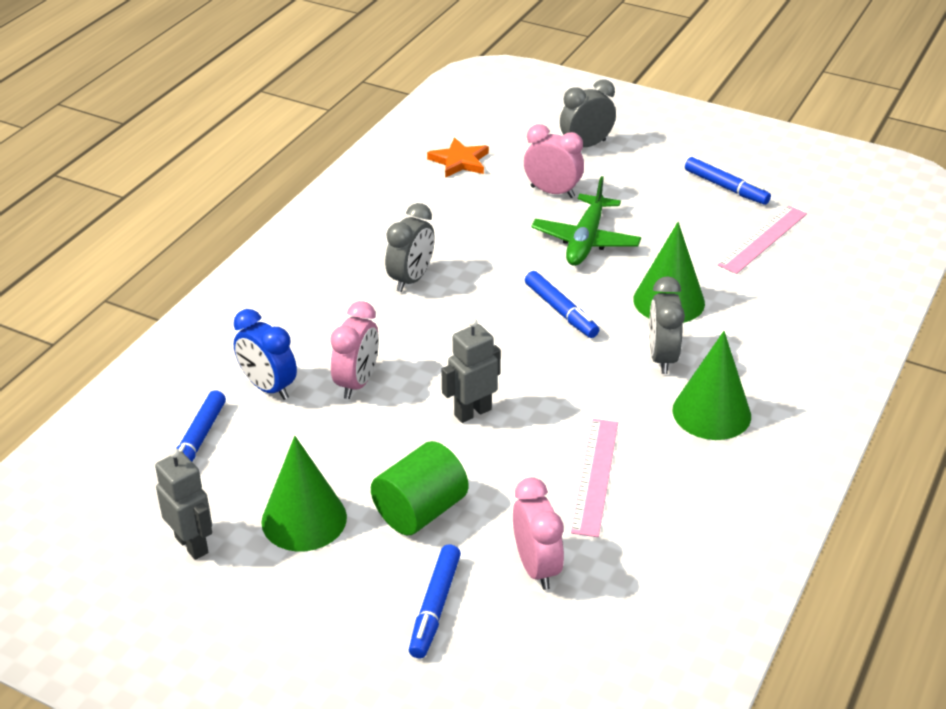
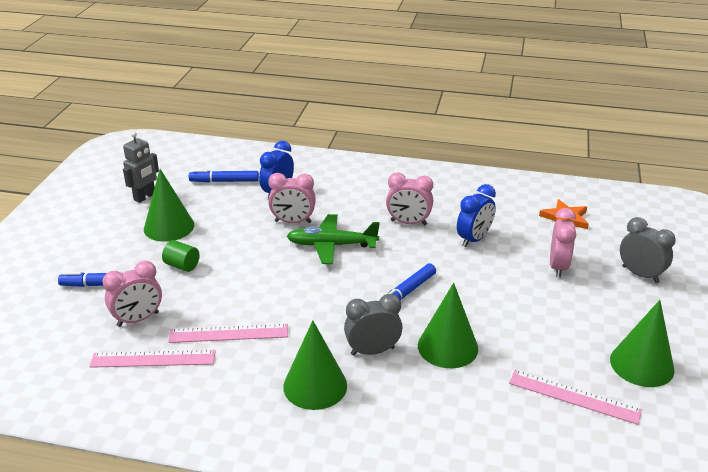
camera: 75 degrees right, 5 degrees down
green cylinder [371,441,468,535] -> green cylinder [162,240,200,272], size x0.60
grey clock [385,203,435,292] -> pink clock [386,173,433,225]
grey robot [441,318,501,423] -> none
green plane [531,176,641,266] -> green plane moved to [287,214,380,264]
blue marker [685,157,771,205] -> green cone [610,300,675,387]
none -> pink ruler [89,350,216,368]
none -> blue clock [457,184,496,247]

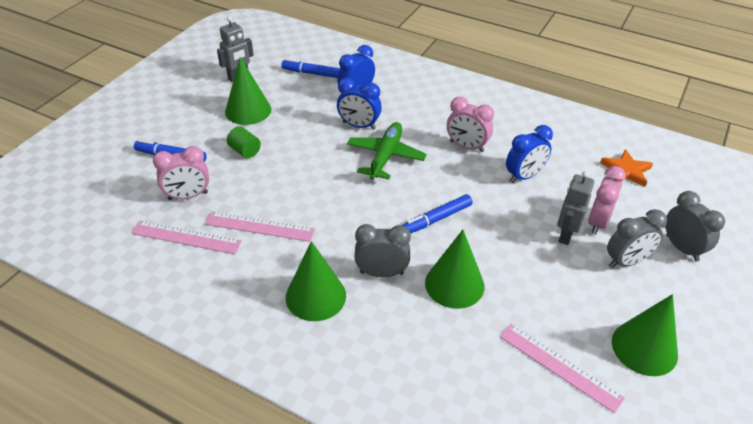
camera: 15 degrees right, 10 degrees up
pink clock [268,173,316,223] -> blue clock [337,78,382,130]
green plane [287,214,380,264] -> green plane turned 90 degrees clockwise [347,122,427,180]
none -> grey robot [557,171,594,245]
none -> grey clock [607,209,667,268]

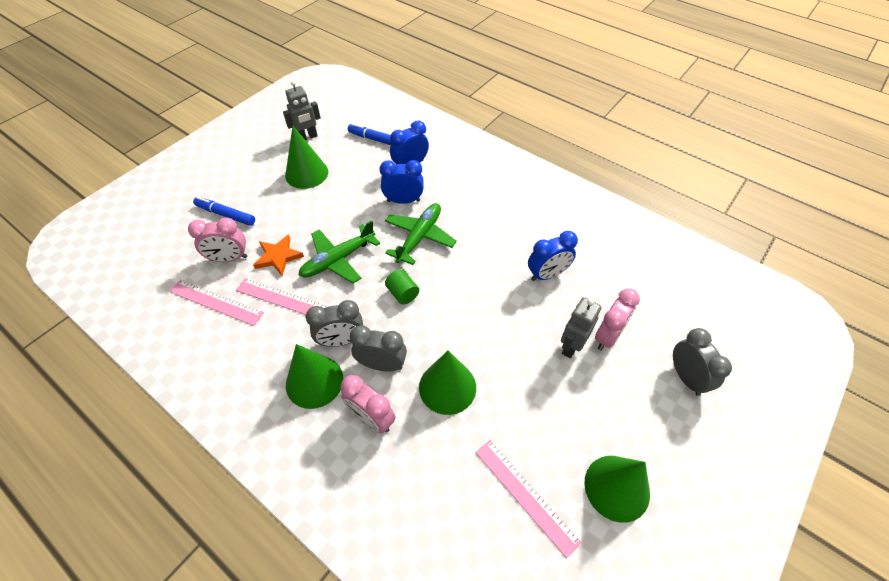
camera: 10 degrees right, 10 degrees up
green cylinder [227,126,261,158] -> green cylinder moved to [385,269,419,305]
blue clock [337,78,382,130] -> blue clock turned 150 degrees clockwise [379,160,424,204]
blue marker [402,194,472,233] -> none
pink clock [447,97,494,152] -> pink clock moved to [340,375,395,433]
orange star [600,149,653,187] -> orange star moved to [253,234,304,276]
grey clock [607,209,667,268] -> grey clock moved to [306,300,363,347]
none -> green plane [299,220,380,284]

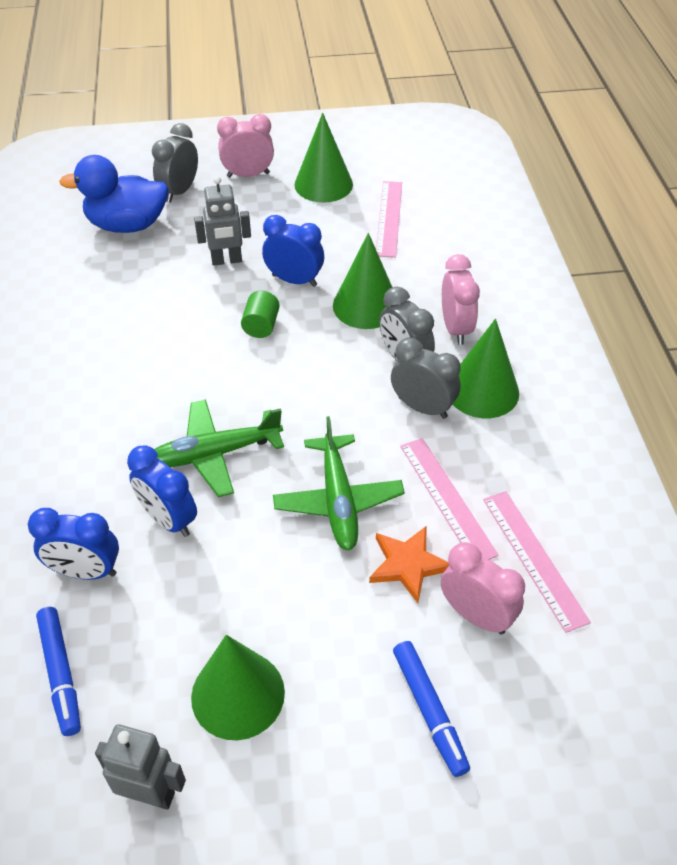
camera: 135 degrees left, 5 degrees down
green plane [299,220,380,284] -> green plane turned 75 degrees clockwise [273,416,405,551]
green cylinder [385,269,419,305] -> green cylinder moved to [241,291,280,338]
blue clock [528,231,578,281] -> blue clock moved to [262,215,324,287]
pink clock [595,288,640,350] -> pink clock moved to [217,114,274,178]
none -> blue duck [59,155,168,233]

